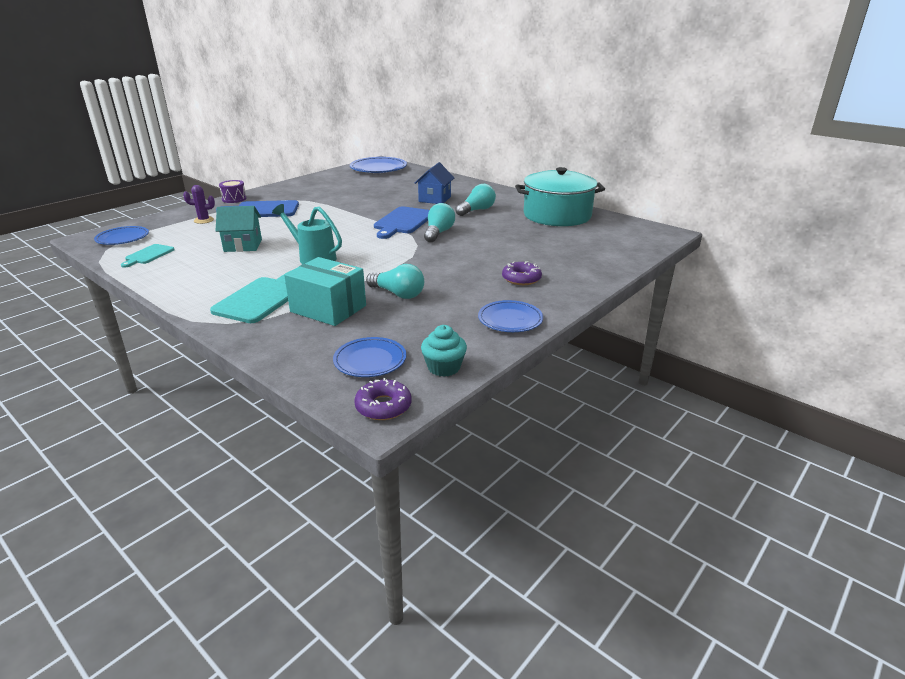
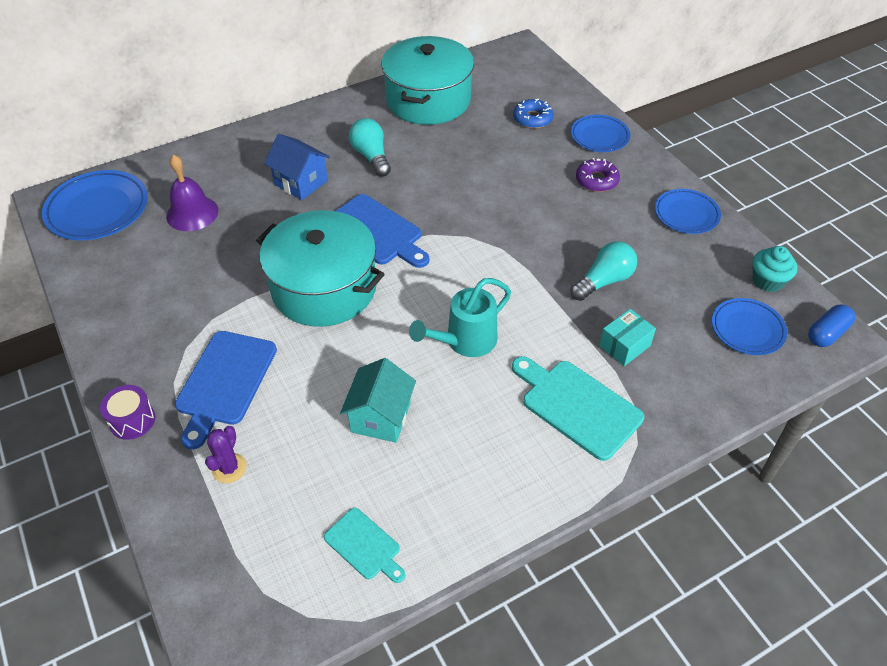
camera: 70 degrees left, 20 degrees up
blue plate [94,226,149,245] -> blue plate moved to [571,115,630,152]
turquoise box [284,257,366,326] -> turquoise box [599,309,656,366], size x0.58
purple donut [354,378,411,420] -> blue capsule [808,304,855,347]
turquoise light bulb [424,203,455,242] -> none
none -> purple bell [166,155,218,231]
none -> turquoise pot [256,210,385,327]
none -> blue donut [513,99,554,129]

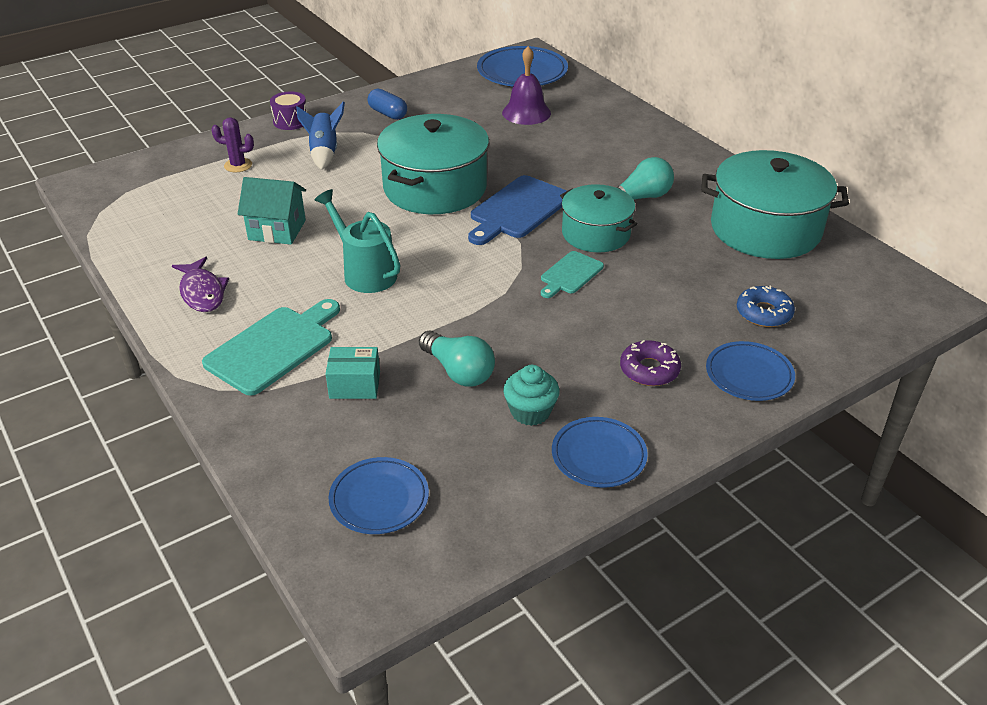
camera: 85 degrees right, 10 degrees down
blue cutting board [175,331,277,449] -> blue rocket [296,101,345,170]
blue house [264,134,330,200] -> none
turquoise cutting board [324,508,405,583] -> turquoise cutting board moved to [541,251,604,298]
turquoise box [599,309,656,366] -> turquoise box turned 45 degrees counterclockwise [326,347,380,399]
turquoise cupcake [753,246,798,292] -> turquoise cupcake moved to [503,365,560,426]
blue capsule [808,304,855,347] -> blue capsule moved to [368,89,407,120]
none -> purple fish [172,257,229,312]
none -> turquoise pot [560,184,638,252]

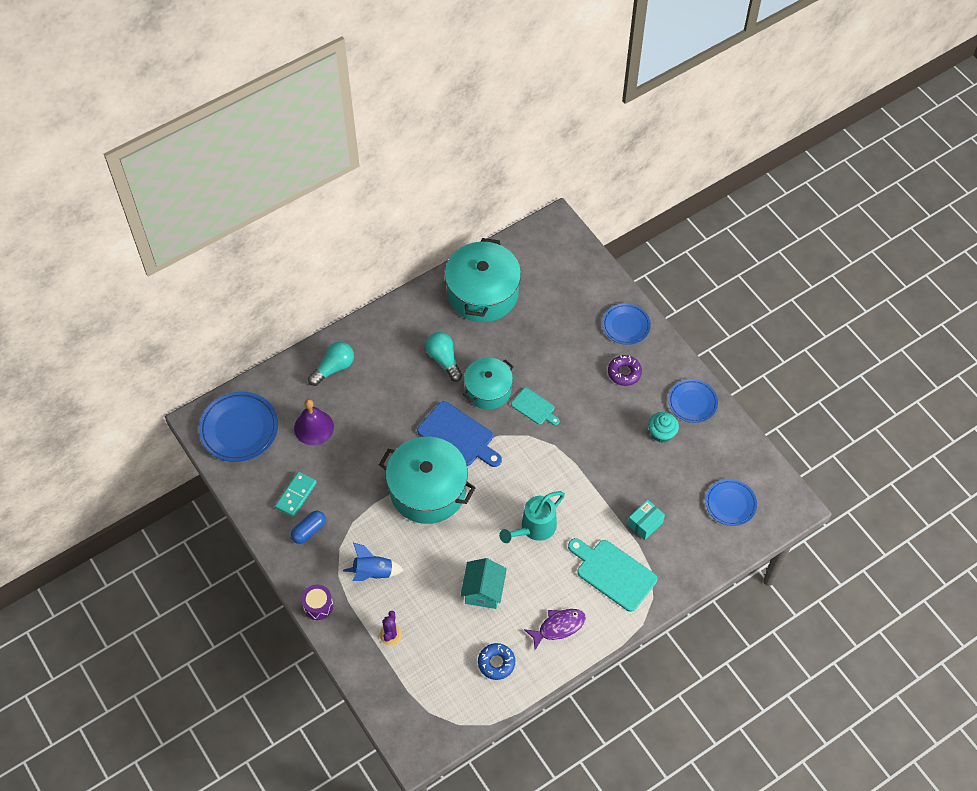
camera: 90 degrees left, 20 degrees up
turquoise box [326,347,380,399] -> turquoise box turned 45 degrees clockwise [628,500,665,540]
turquoise light bulb [419,331,495,387] -> turquoise light bulb moved to [308,342,354,386]
blue donut [737,286,795,327] -> blue donut moved to [478,643,515,680]
none -> turquoise domino [275,472,317,517]

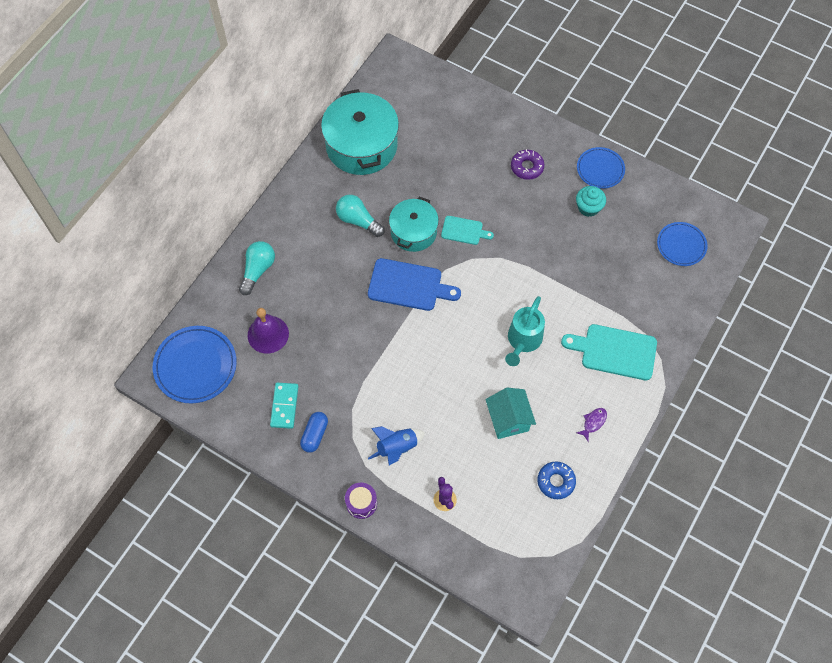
camera: 25 degrees left, 5 degrees up
turquoise pot [379,437,476,524] -> none
purple fish [524,609,586,650] -> purple fish [577,408,607,441], size x0.62
blue plate [603,303,651,345] -> none
turquoise box [628,500,665,540] -> none

